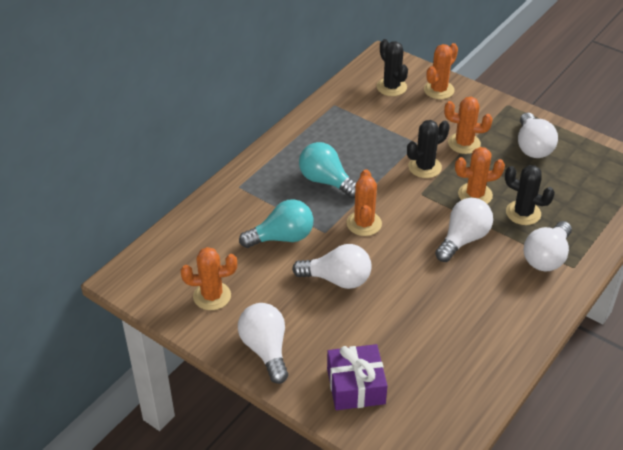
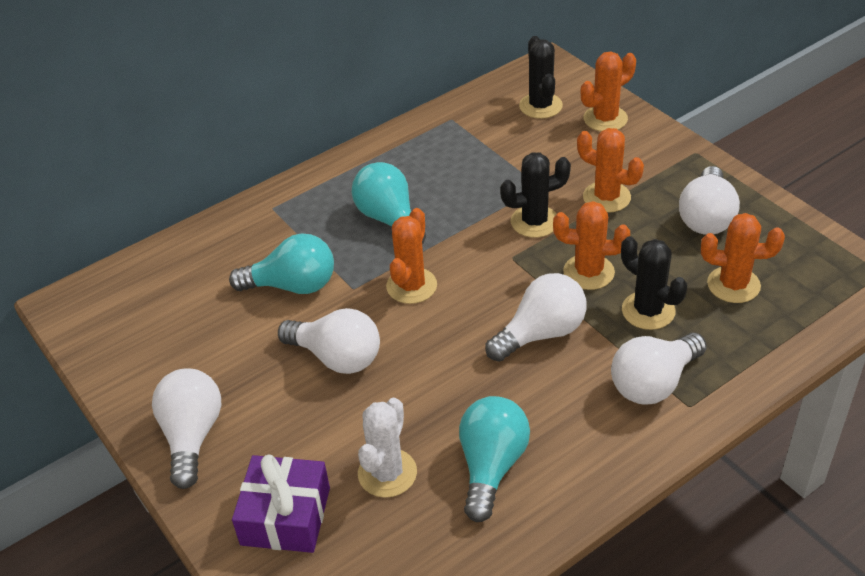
camera: 20 degrees right, 0 degrees up
orange cactus [181,247,237,310] -> orange cactus moved to [701,213,785,303]
none -> white cactus [358,397,417,498]
none -> turquoise light bulb [459,396,530,522]

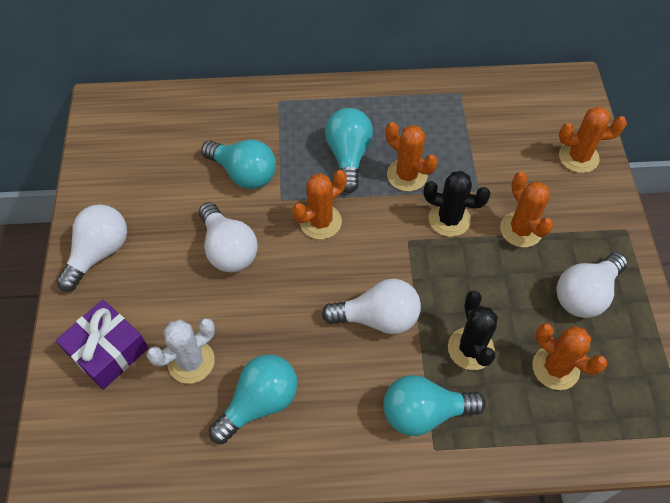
camera: 30 degrees right, 15 degrees up
black cactus [519,36,563,119] -> none
orange cactus [553,201,630,290] -> orange cactus moved to [386,122,438,191]
white light bulb [611,333,707,405] -> turquoise light bulb [383,375,486,436]

